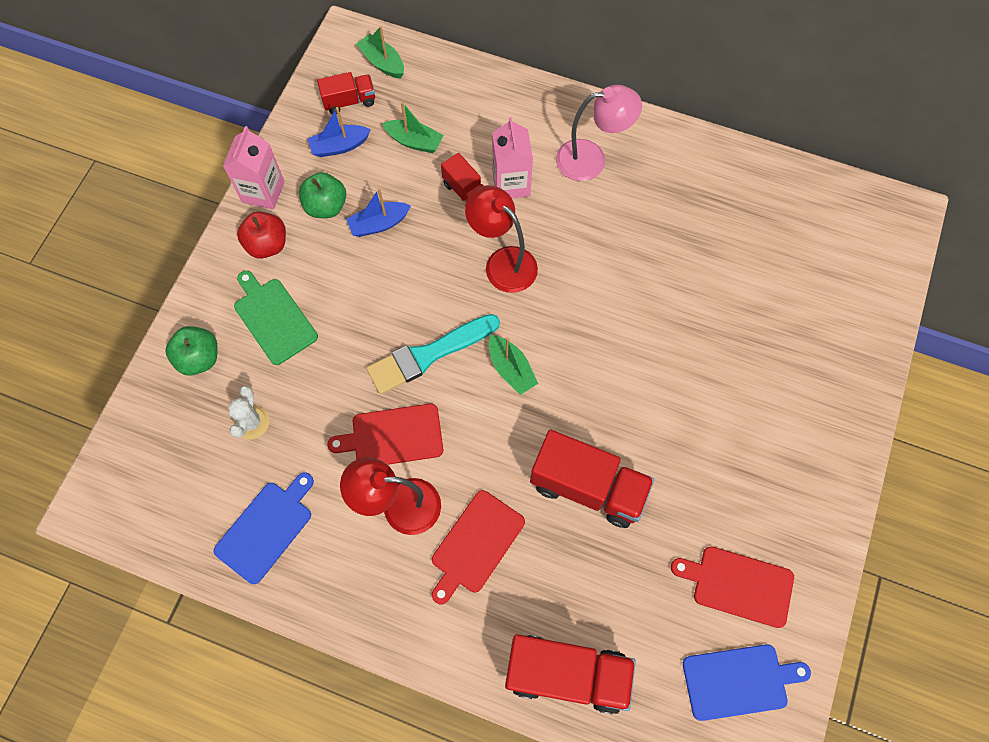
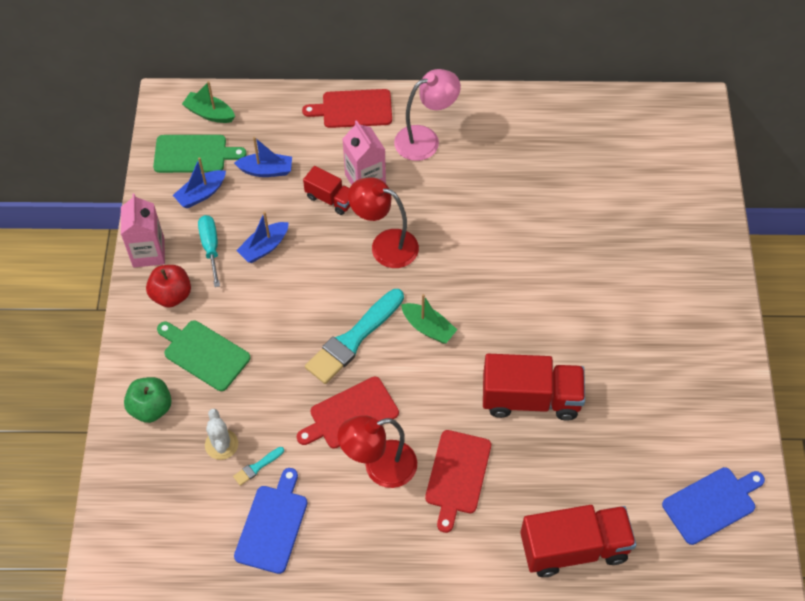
camera: 20 degrees left, 10 degrees down
green apple [299,172,346,218] -> turquoise screwdriver [198,215,220,287]
red truck [317,72,375,114] -> green cutting board [153,135,247,173]
green boat [382,102,443,153] -> blue boat [234,137,292,177]
red cutting board [671,546,794,628] -> red cutting board moved to [302,89,392,128]
none -> turquoise brush [233,447,284,486]

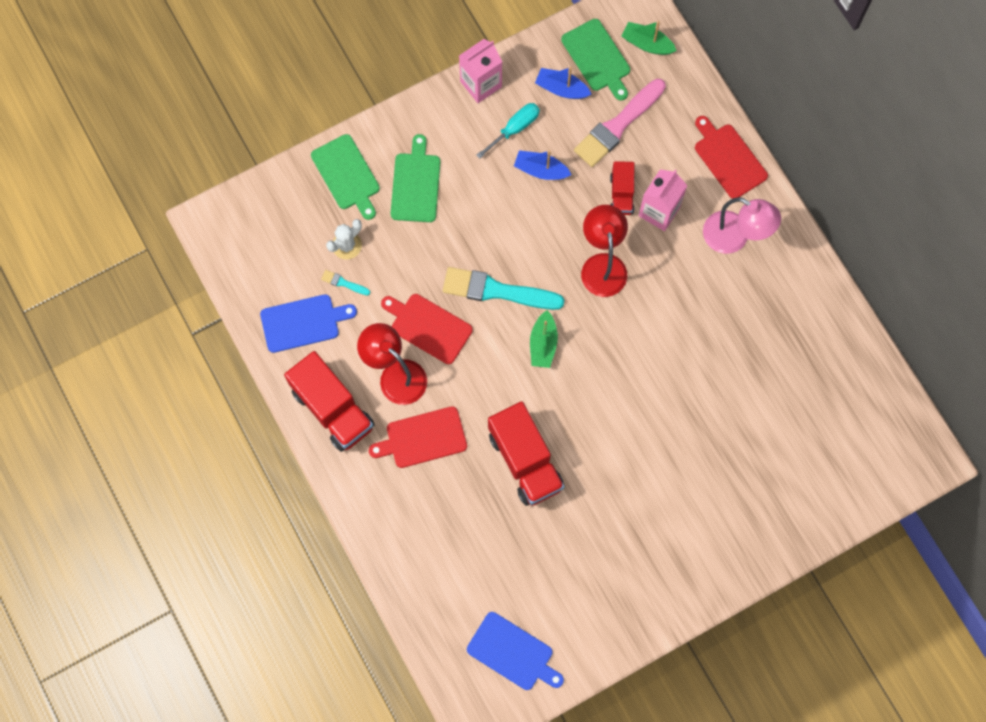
camera: 60 degrees right, 15 degrees up
green apple [124,377,172,423] -> green cutting board [311,134,380,220]
red apple [146,265,191,308] -> none
green boat [182,81,235,123] -> green boat turned 60 degrees counterclockwise [622,21,677,55]
blue boat [234,137,292,177] -> pink brush [574,79,666,167]
red truck [520,505,636,577] -> red truck moved to [284,351,374,452]

